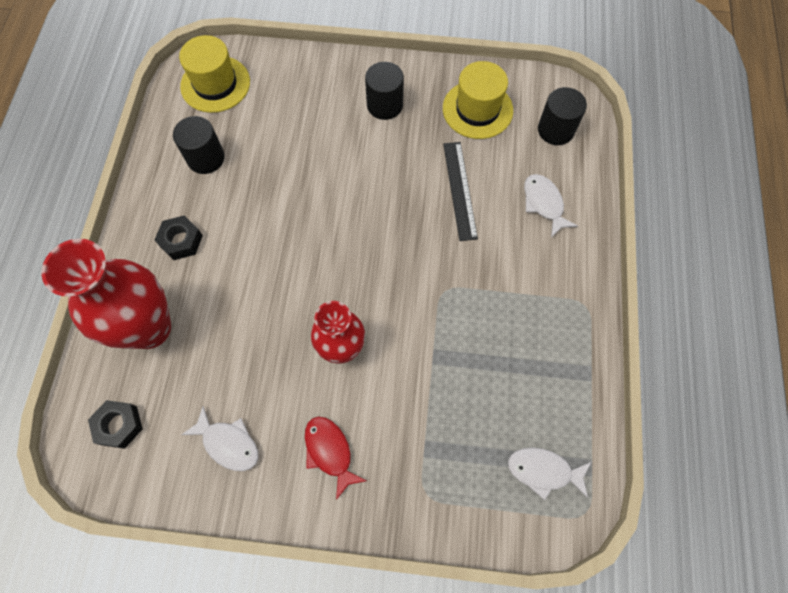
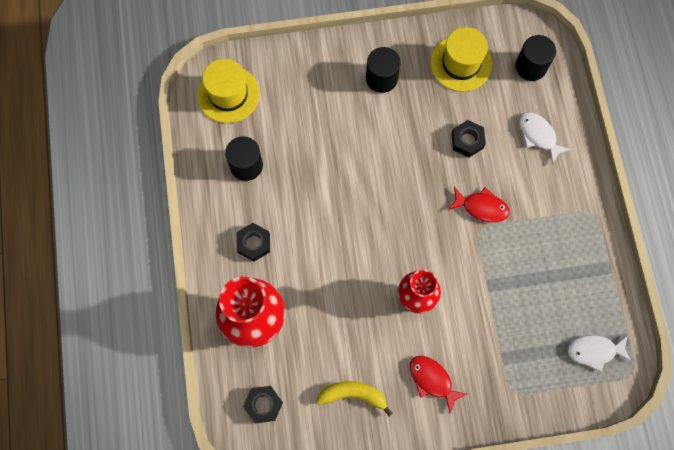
camera: 15 degrees left, 5 degrees up
white fish [181,406,258,471] -> yellow banana [316,381,393,416]
black ruler [443,142,478,241] -> black nut [451,120,486,158]
none -> red fish [448,187,510,222]

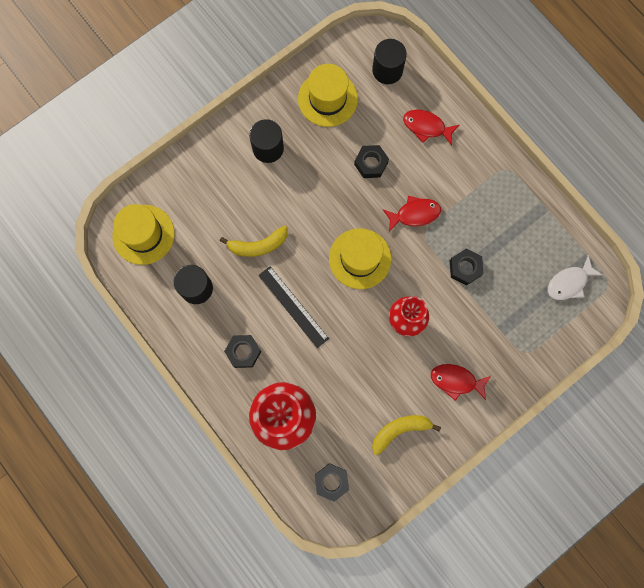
camera: 30 degrees left, 5 degrees up
white fish [519,112,571,164] -> red fish [403,110,459,146]
none -> yellow banana [220,226,288,257]
none -> black ruler [258,266,329,348]
none -> yellow hat [329,228,391,289]
none -> black nut [450,249,484,285]

